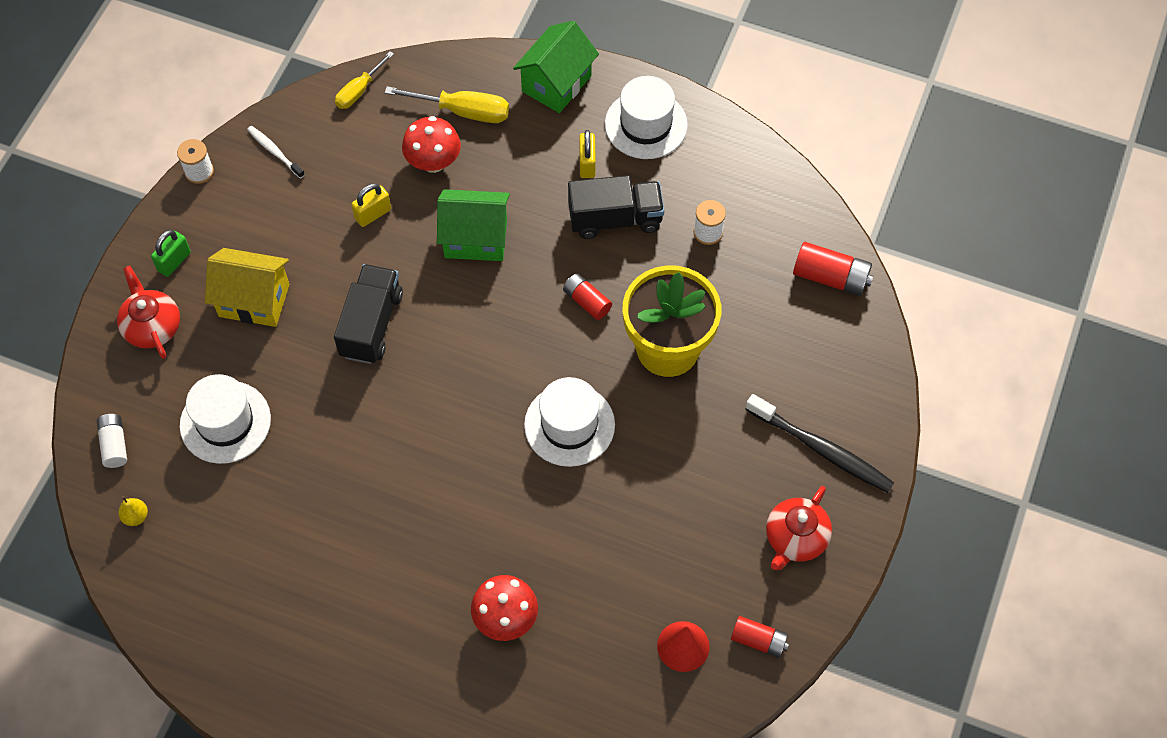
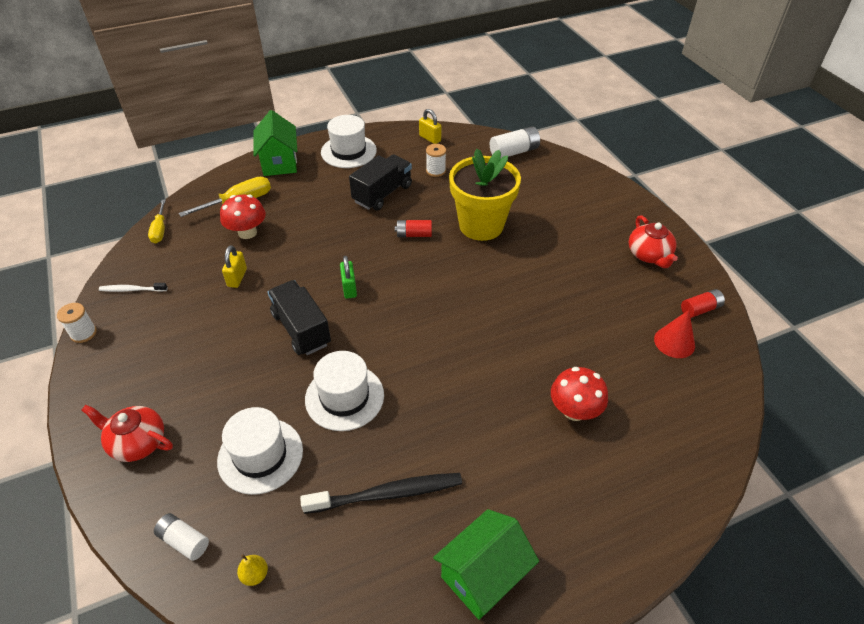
camera: 45 degrees left, 15 degrees down
green padlock [151,230,191,277] -> green padlock moved to [340,256,357,299]
yellow house [205,248,289,327] -> none
green house [437,189,510,261] -> green house moved to [433,509,539,620]
white hat [524,377,615,467] -> white hat moved to [305,351,384,431]
yellow padlock [579,130,596,178] -> yellow padlock moved to [419,109,441,144]
black toothbrush [745,394,894,493] -> black toothbrush moved to [300,473,462,514]
red battery [793,242,873,296] -> white battery [490,126,540,158]

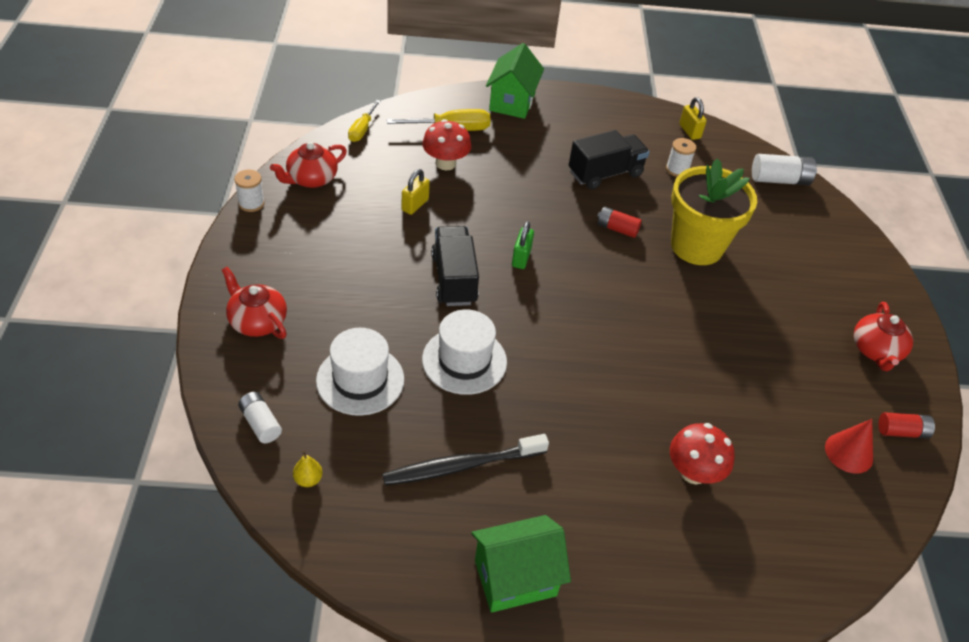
camera: 20 degrees right, 0 degrees up
white toothbrush [99,283,168,292] -> red teapot [270,142,347,188]
black toothbrush [300,473,462,514] -> black toothbrush turned 150 degrees clockwise [382,434,549,485]
white hat [321,115,377,168] -> none

